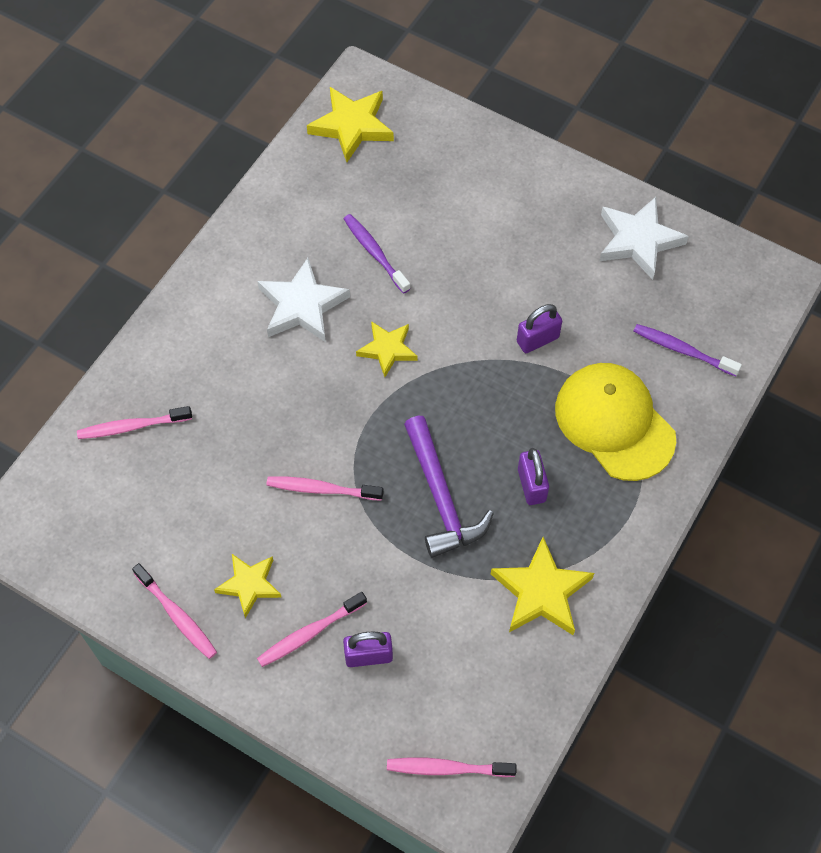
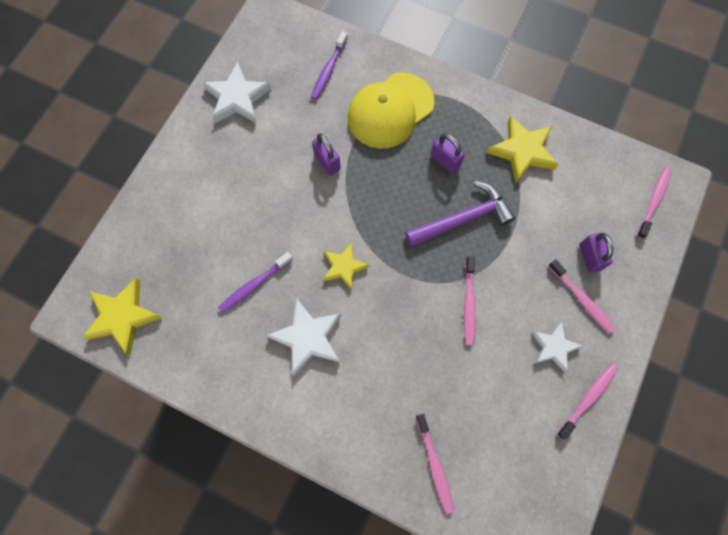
camera: 95 degrees left, 10 degrees up
yellow star [214,554,282,618] -> white star [532,322,582,373]
pink toothbrush [387,758,517,777] -> pink toothbrush turned 150 degrees counterclockwise [637,167,672,239]
purple padlock [518,448,549,505] -> purple padlock turned 60 degrees clockwise [431,133,465,173]

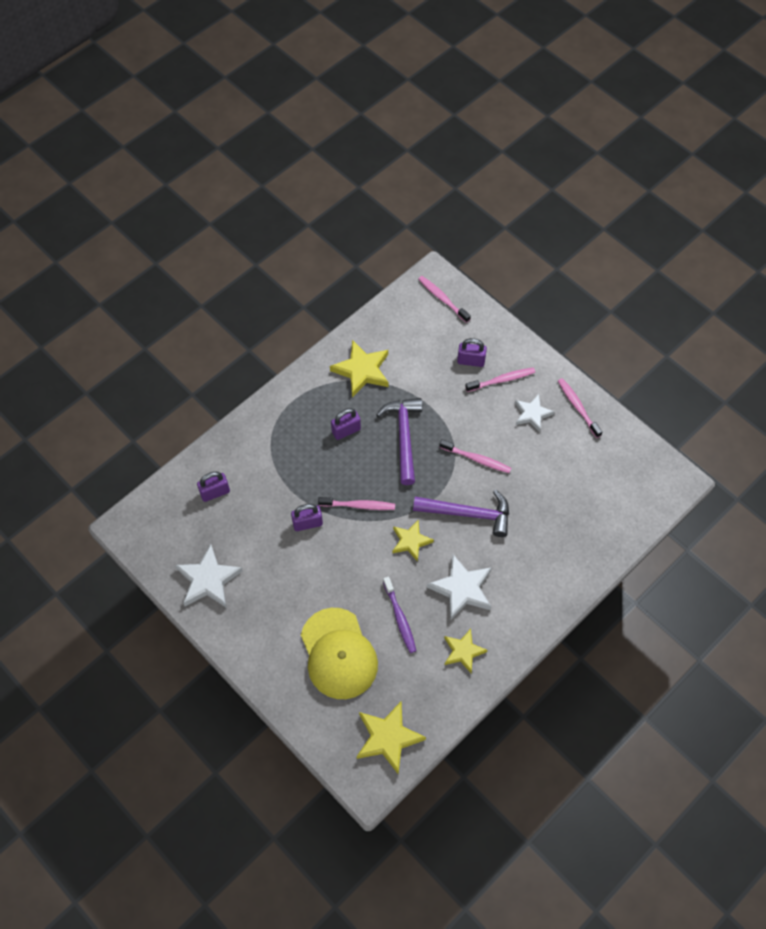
camera: 70 degrees left, 10 degrees down
purple toothbrush [311,31,348,100] -> purple padlock [197,472,230,502]
yellow cap [347,72,434,149] -> yellow cap moved to [301,608,378,699]
pink toothbrush [416,414,454,514] -> pink toothbrush moved to [318,497,395,510]
none -> purple hammer [413,490,509,537]
none -> yellow star [444,629,488,673]

